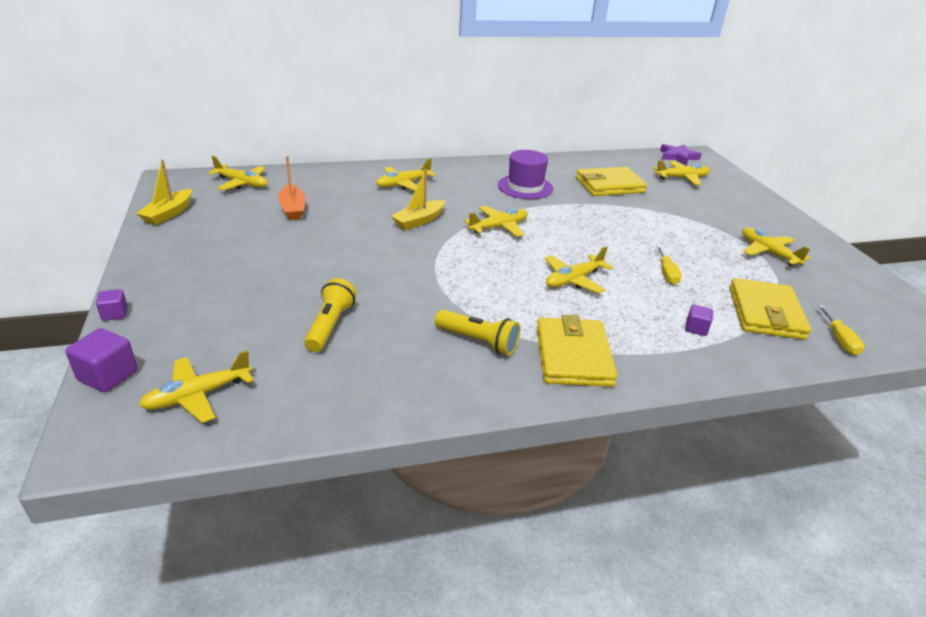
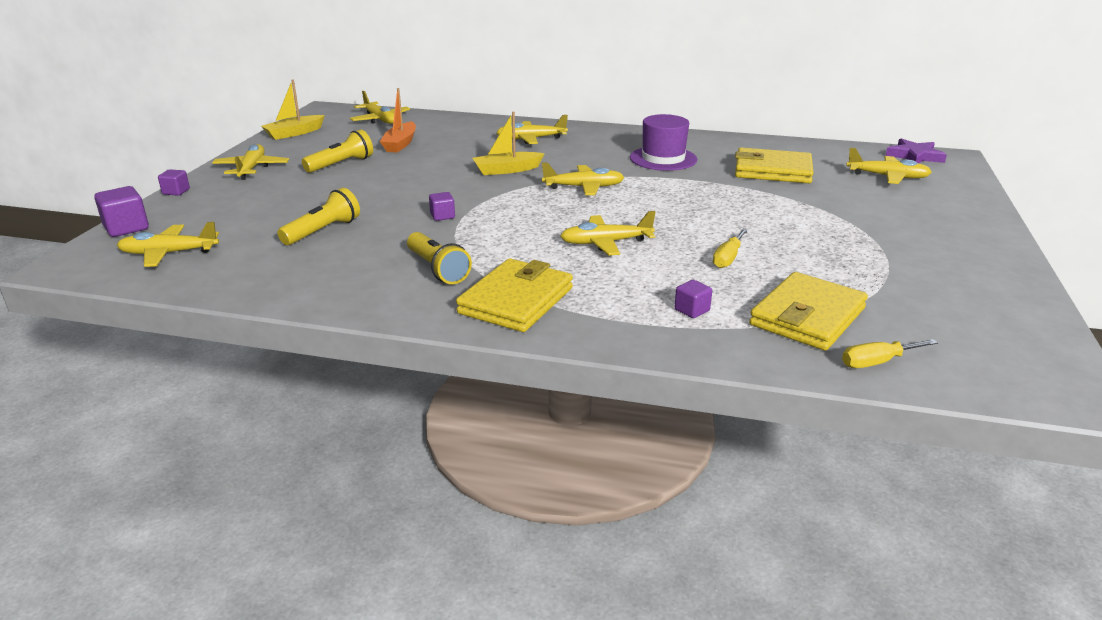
camera: 30 degrees right, 5 degrees down
yellow plane [742,228,810,266] -> yellow plane moved to [212,144,289,180]
yellow screwdriver [818,305,864,355] -> yellow screwdriver turned 45 degrees clockwise [842,339,938,368]
none -> yellow flashlight [302,129,373,173]
none -> purple cube [429,192,455,221]

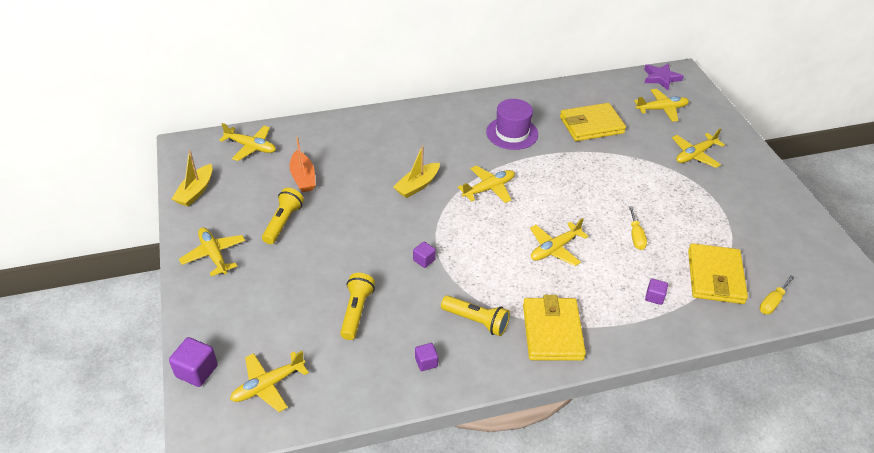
camera: 30 degrees left, 15 degrees up
purple cube [158,169,190,196] -> purple cube moved to [415,343,438,371]
yellow plane [496,115,568,144] -> yellow plane moved to [672,128,725,168]

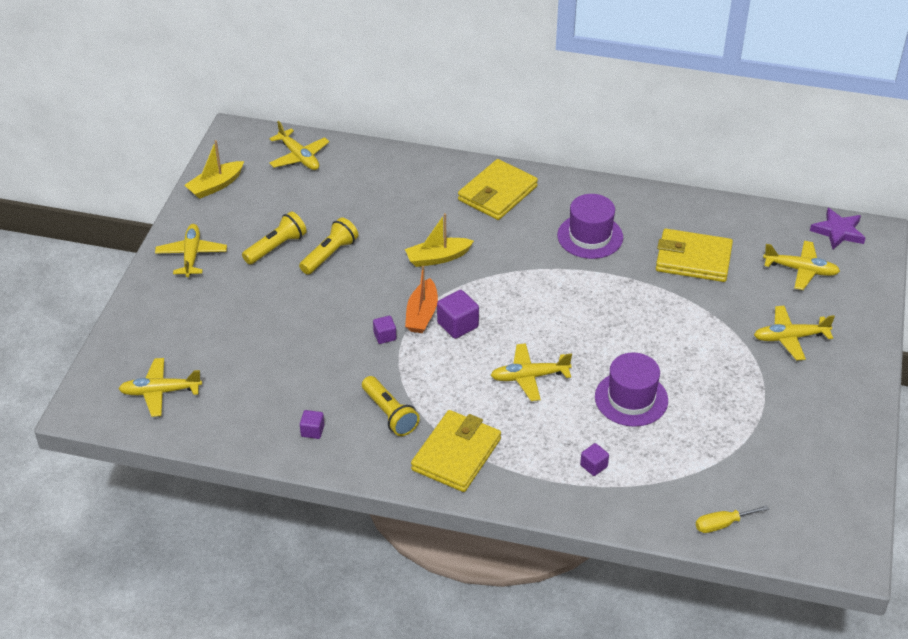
camera: 30 degrees right, 0 degrees up
purple cube [169,337,218,387] -> purple cube moved to [437,290,479,339]
orange boat [290,136,316,192] -> orange boat moved to [405,266,438,333]
yellow flashlight [340,273,375,340] -> yellow flashlight moved to [299,217,358,275]
yellow plane [458,166,515,203] -> none
yellow screwdriver [629,206,647,250] -> purple hat [595,352,668,427]
yellow wallet [688,243,748,304] -> yellow wallet moved to [458,159,538,220]

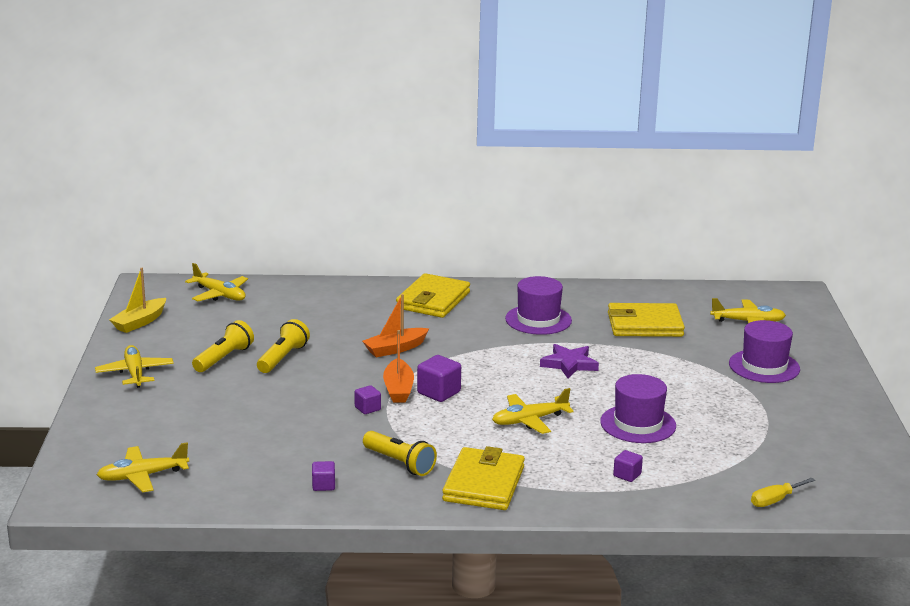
camera: 15 degrees left, 20 degrees down
yellow boat [405,213,474,267] -> orange boat [362,294,429,357]
yellow plane [754,306,835,361] -> purple hat [729,320,800,383]
purple star [810,208,865,249] -> purple star moved to [540,344,599,378]

